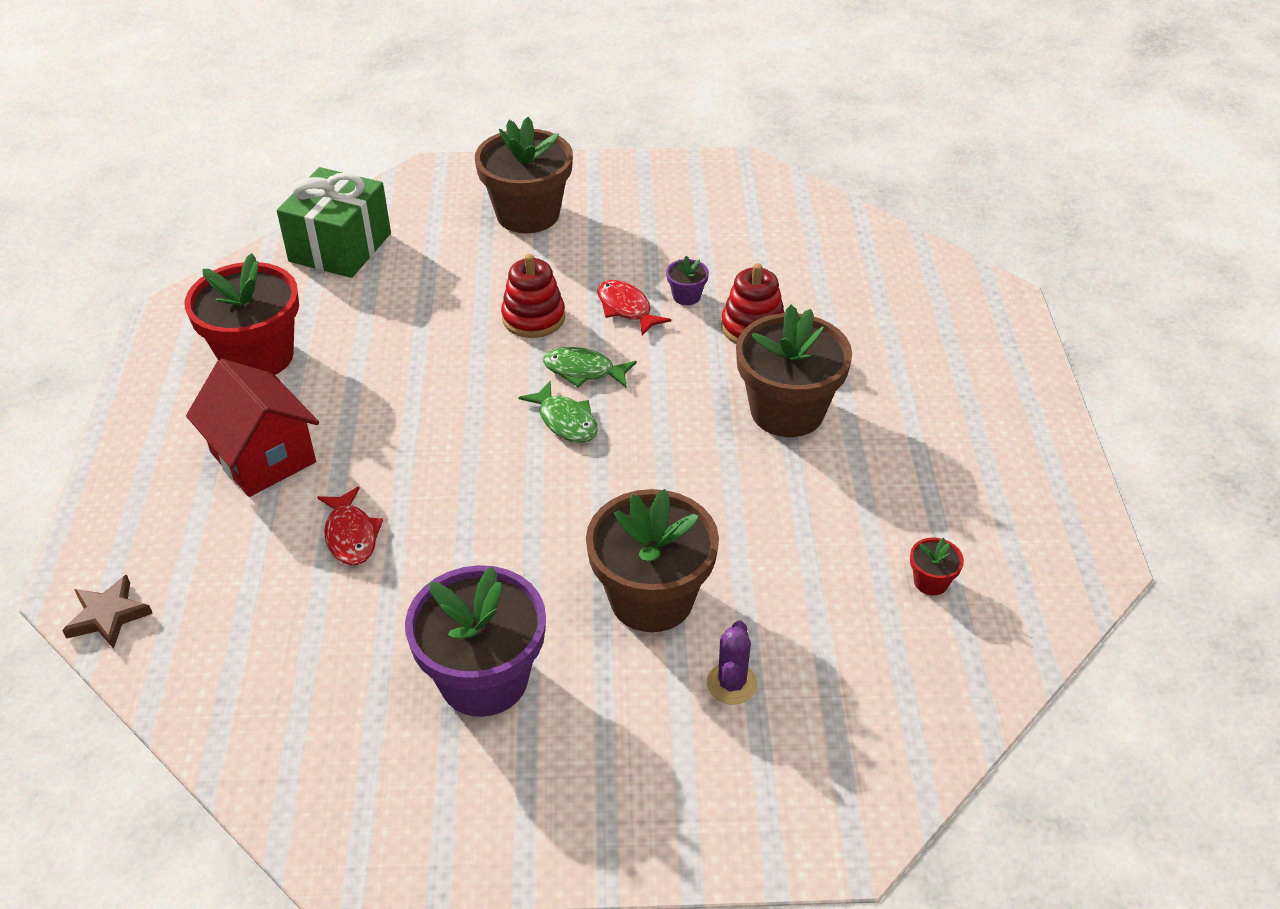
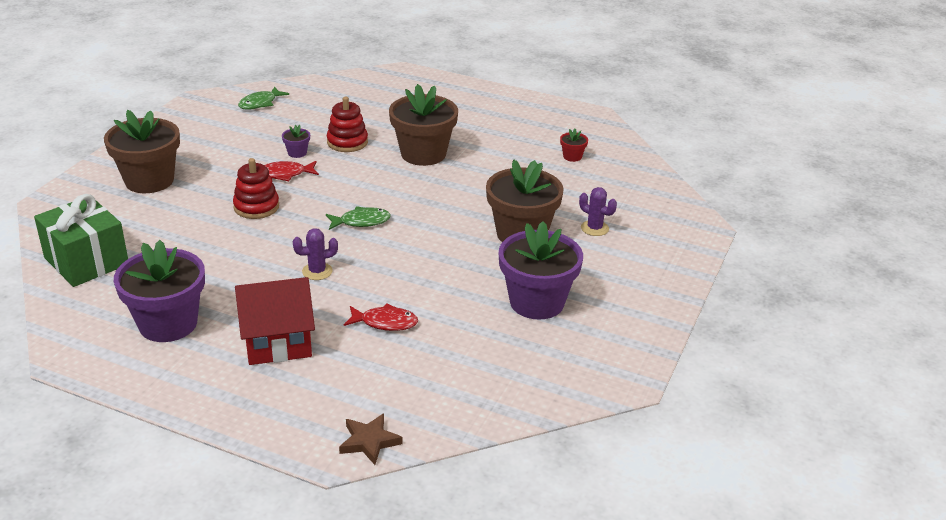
camera: 65 degrees left, 10 degrees down
red flower pot [185,253,299,375] -> purple flower pot [114,240,205,342]
green fish [543,347,637,387] -> green fish moved to [238,86,289,110]
none -> purple cactus [293,228,338,280]

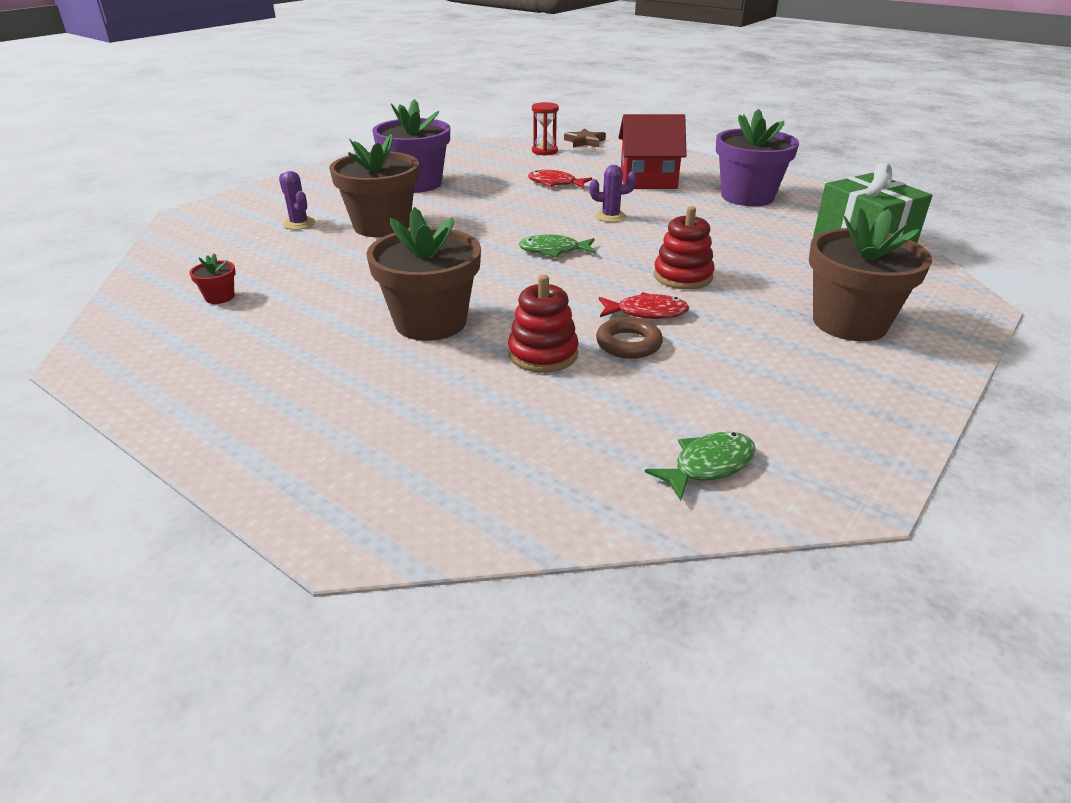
camera: 165 degrees left, 0 degrees up
purple flower pot [282,125,310,158] -> brown ring [596,317,663,359]
none -> red hourglass [532,102,559,156]

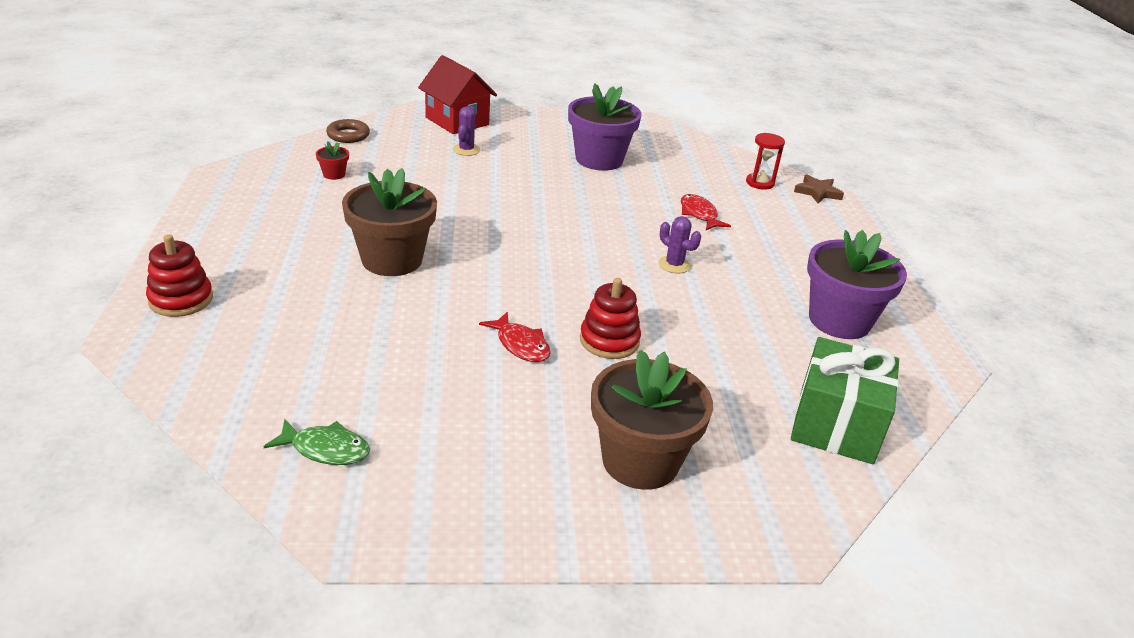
camera: 45 degrees right, 0 degrees up
brown flower pot [329,135,419,237] -> none
red stacking toy [508,275,579,373] -> red stacking toy moved to [146,234,213,317]
green fish [519,234,596,257] -> none
brown ring [596,317,663,359] -> brown ring moved to [326,119,370,143]
red house [618,114,687,189] -> red house moved to [418,55,497,134]

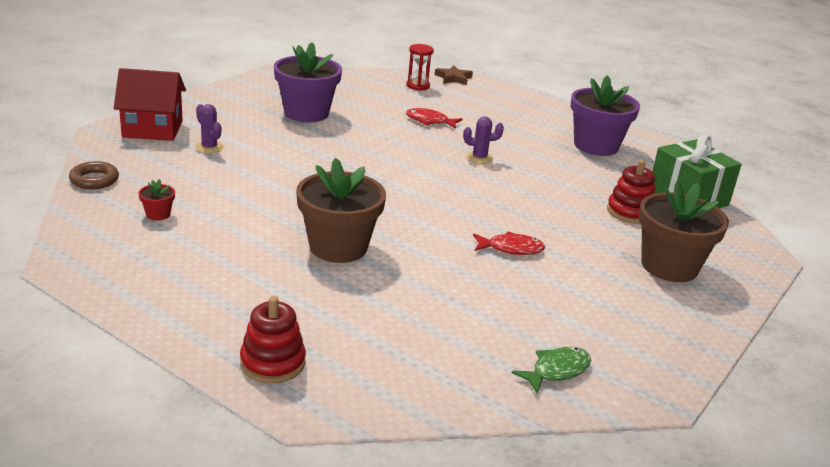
camera: 50 degrees left, 5 degrees down
red stacking toy [580,278,641,359] -> red stacking toy moved to [607,160,655,224]

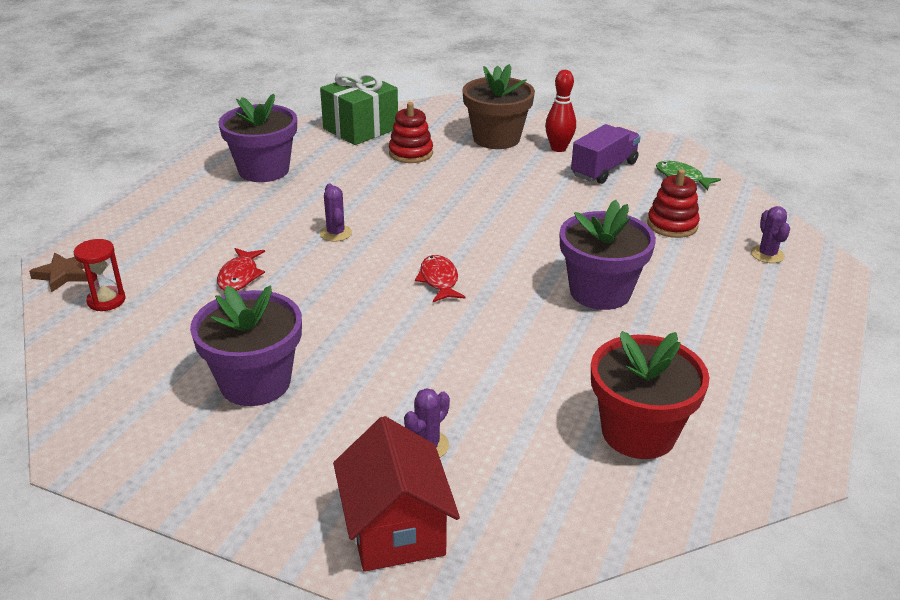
camera: 100 degrees left, 5 degrees up
brown ring [69,161,119,189] -> none
red flower pot [138,179,175,221] -> red flower pot [591,331,710,459], size x2.41
red stacking toy [240,296,306,383] -> red stacking toy moved to [647,169,700,238]
brown flower pot [296,158,386,263] -> purple flower pot [560,200,656,310]
red fish [473,231,545,255] -> red fish moved to [415,255,465,302]
none -> red bowling pin [545,70,576,152]
none -> purple truck [571,124,641,184]
none -> purple cactus [751,206,790,263]

